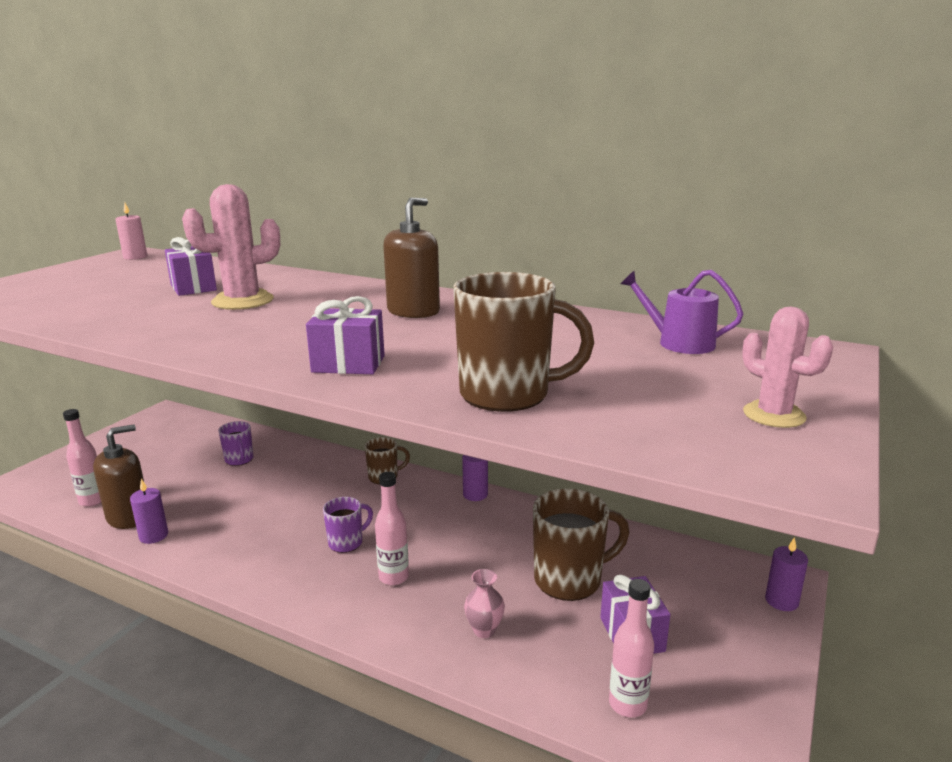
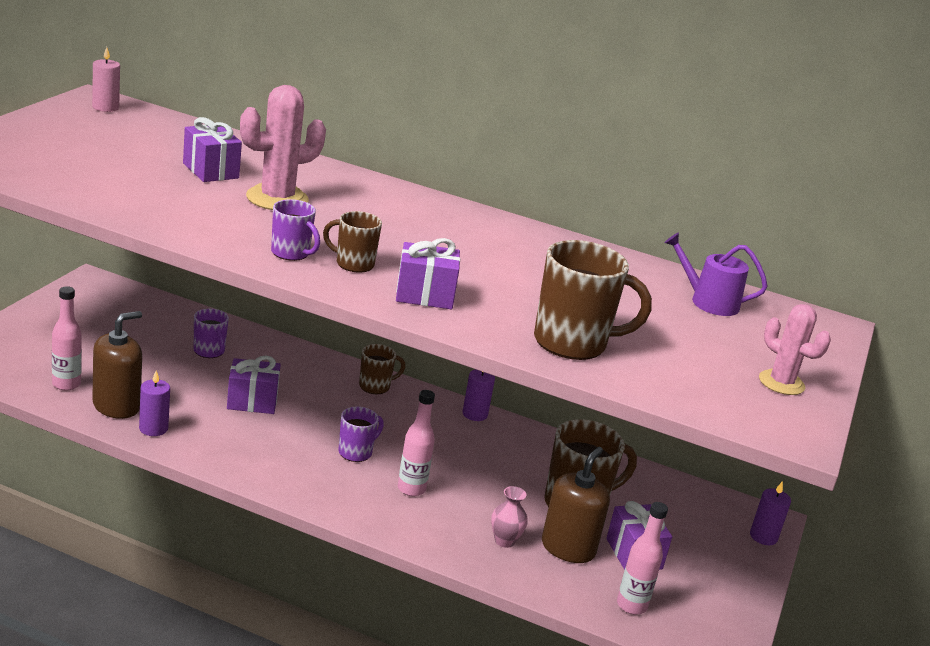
camera: 10 degrees left, 5 degrees up
brown soap dispenser [383,198,440,318] -> brown soap dispenser moved to [542,447,610,563]
none -> purple gift [227,356,281,414]
none -> purple mug [271,199,320,261]
none -> brown mug [323,211,382,273]

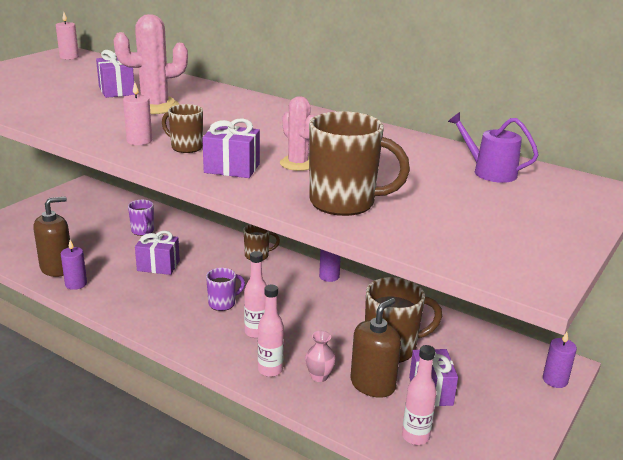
camera: 15 degrees right, 0 degrees up
pink bottle [52,286,82,390] -> pink bottle moved to [258,285,284,377]
purple mug [271,199,320,261] -> pink candle [123,82,152,145]
pink cactus [759,304,831,395] -> pink cactus moved to [280,96,314,171]

